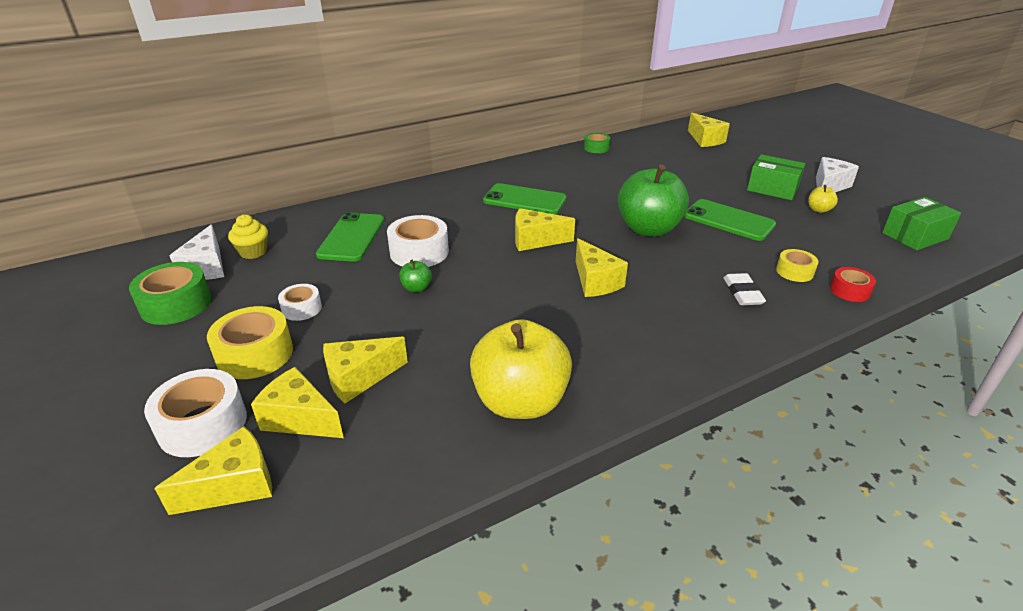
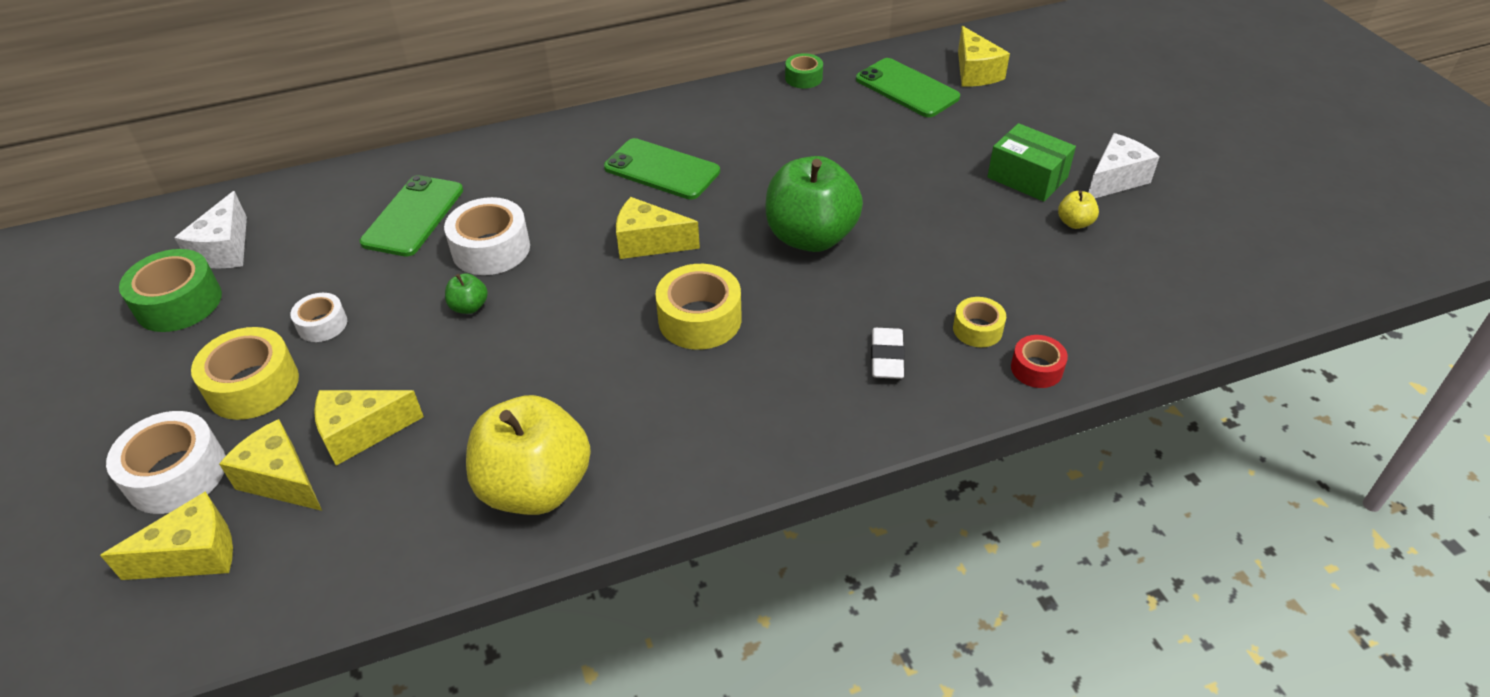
camera: 10 degrees right, 10 degrees up
yellow cupcake [228,214,268,259] -> none
yellow cheese [576,238,628,297] -> yellow tape [655,264,742,350]
green phone [684,199,776,241] -> green phone moved to [856,58,960,117]
green box [882,197,961,250] -> none

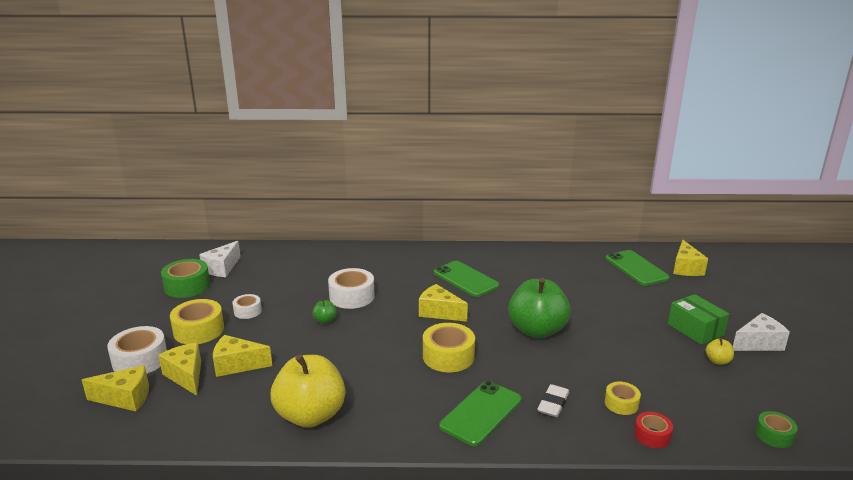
camera: 20 degrees right, 20 degrees down
green phone [360,175,463,256] -> green phone moved to [439,381,522,446]
green tape [785,53,823,89] -> green tape moved to [755,411,798,448]

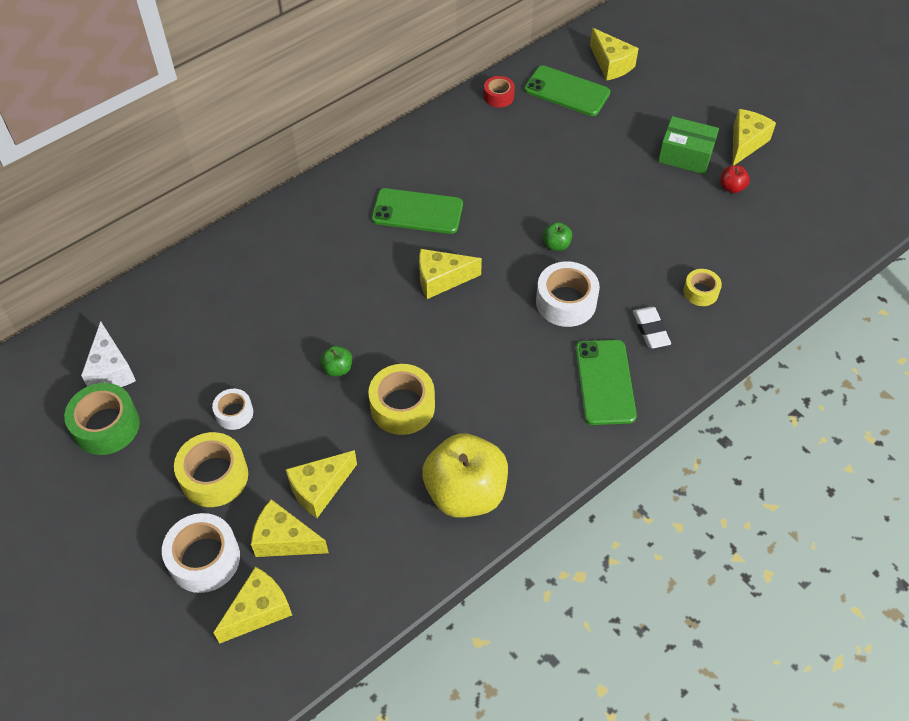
camera: 40 degrees left, 30 degrees up
white tape [328,268,375,309] -> white tape moved to [536,261,600,327]
yellow tape [423,323,475,372] -> yellow tape moved to [368,364,435,435]
green apple [508,278,571,338] -> green apple [543,222,572,251], size x0.41
red tape [634,412,673,448] -> red tape moved to [484,76,515,108]
yellow apple [706,338,734,365] -> red apple [720,165,750,193]
white cheese [733,313,790,351] -> yellow cheese [733,109,776,165]
green tape [755,411,798,448] -> none

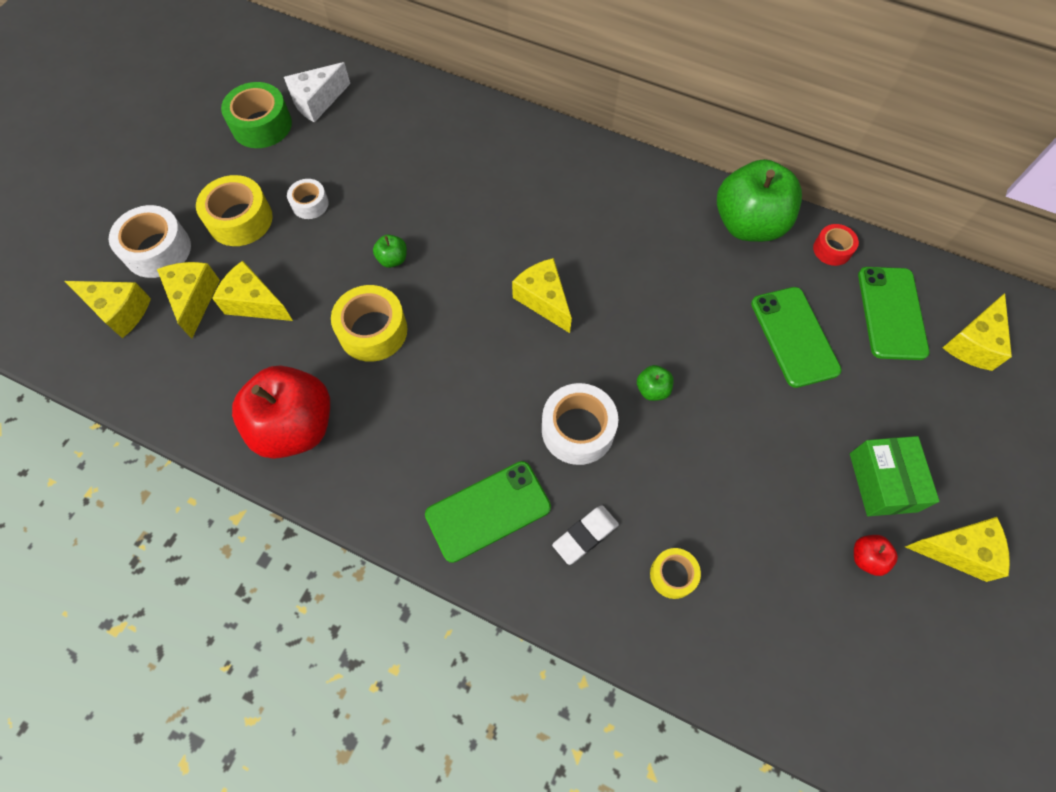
camera: 65 degrees right, 10 degrees up
green phone [371,188,463,234] -> green phone moved to [751,287,842,388]
yellow apple [422,433,508,518] -> red apple [232,365,330,459]
none -> green apple [717,159,802,242]

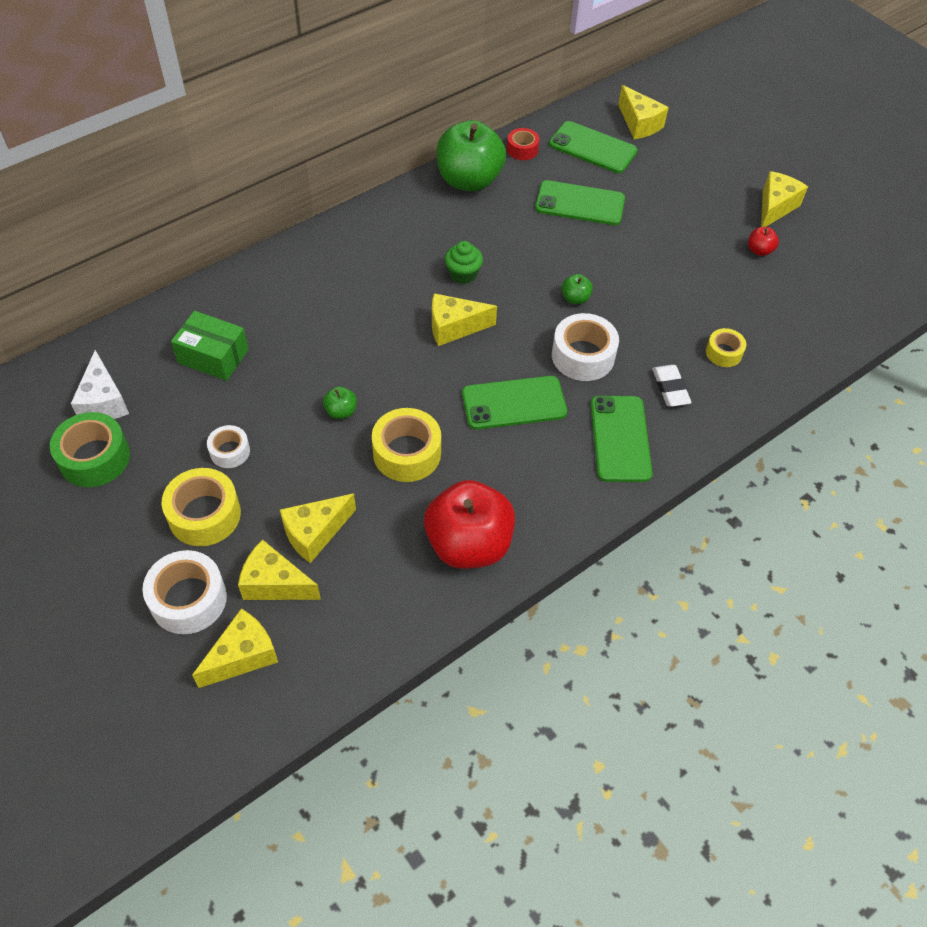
camera: 65 degrees left, 10 degrees down
green box [850,436,940,516] -> green box moved to [171,311,249,381]
none -> green cupcake [445,241,483,284]
none -> green phone [462,376,567,430]

